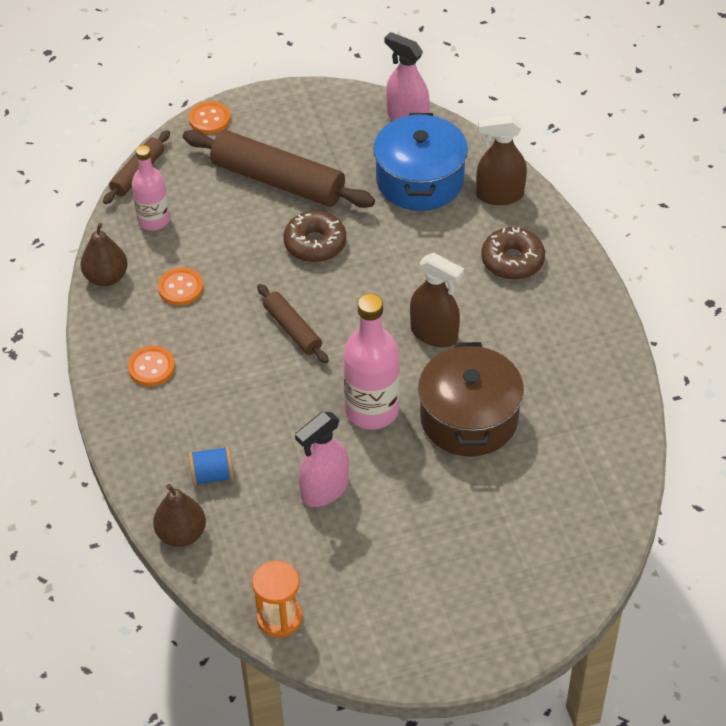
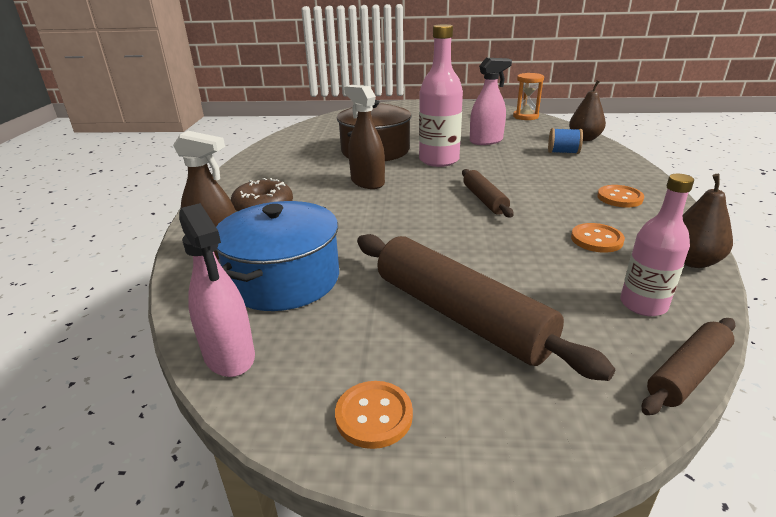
camera: 160 degrees left, 20 degrees down
orange button [189,101,231,134] -> orange button moved to [335,381,413,449]
brown donut [283,211,346,262] -> none

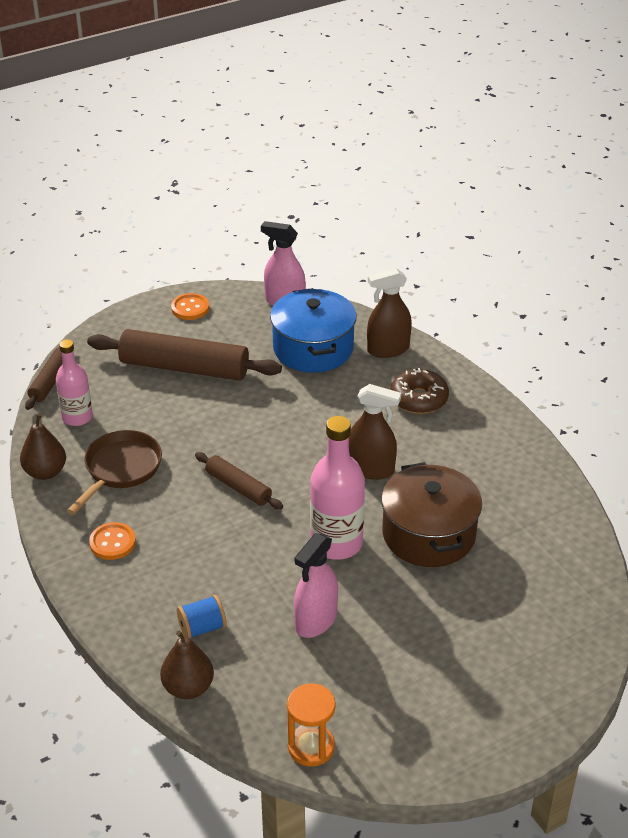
camera: 145 degrees right, 10 degrees up
orange button [571,223,625,253] -> brown pan [67,430,162,515]

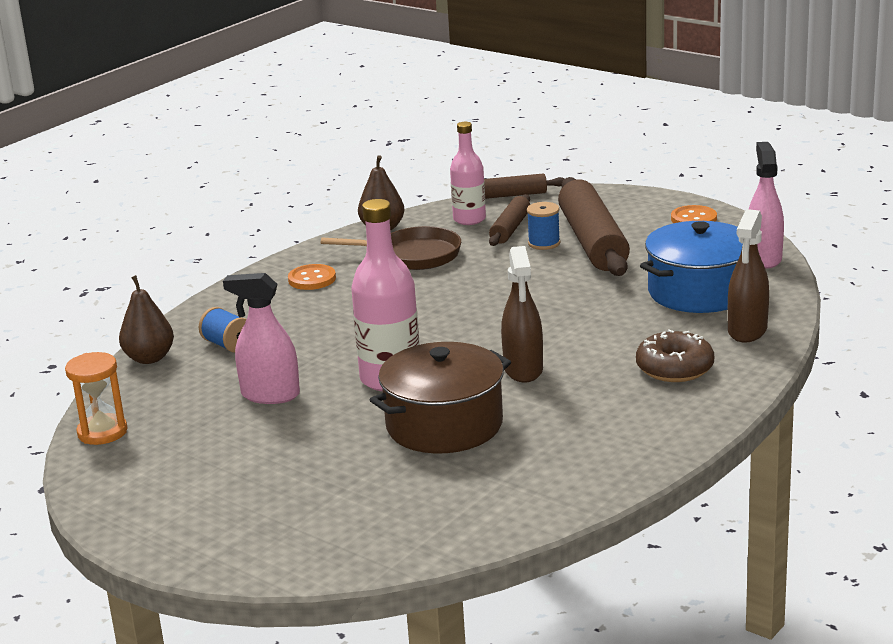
camera: 70 degrees right, 15 degrees down
brown rolling pin [195,452,283,509] -> brown rolling pin moved to [489,194,530,246]
brown spray bottle [367,268,412,358] -> brown spray bottle turned 120 degrees counterclockwise [728,209,769,343]
none -> blue spool [527,202,560,250]

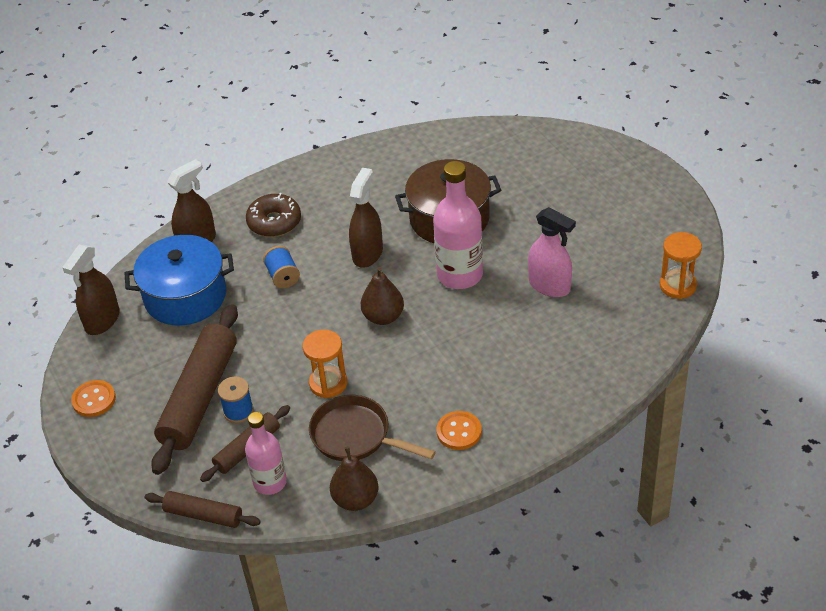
camera: 155 degrees left, 20 degrees up
brown pear [119,275,174,364] -> brown pear moved to [361,267,404,325]
blue spool [199,307,247,353] -> blue spool moved to [263,246,300,288]
pink spray bottle [749,142,784,269] -> brown spray bottle [62,245,120,335]
none -> orange hourglass [303,330,347,398]

